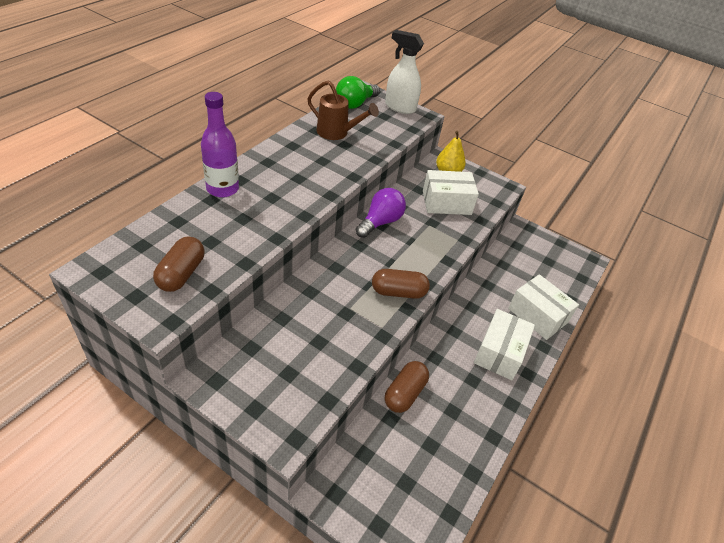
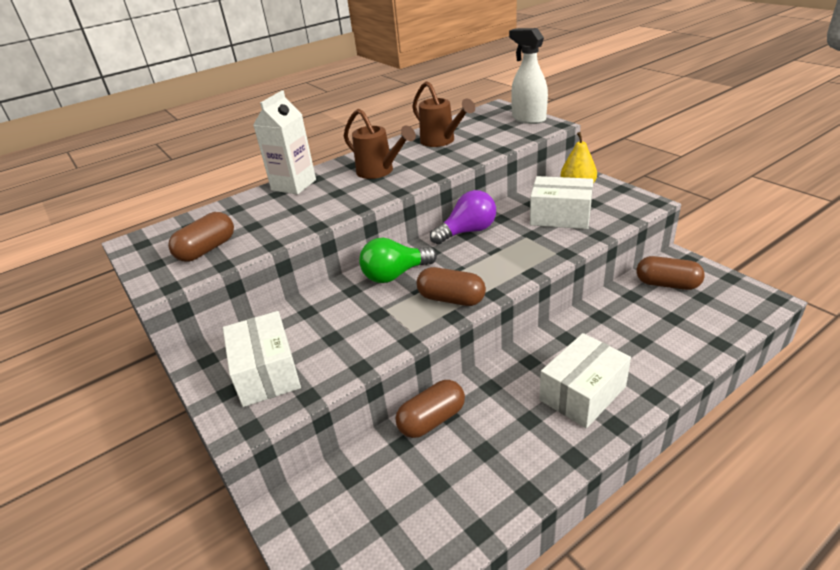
camera: 30 degrees right, 10 degrees down
purple bottle [201,92,239,198] -> white carton [253,90,316,195]
green light bulb [336,76,380,109] -> green light bulb moved to [359,238,437,283]
white box [508,274,579,340] -> white box moved to [223,311,301,407]
none -> brown watering can [344,109,416,179]
none -> brown capsule [637,256,705,290]

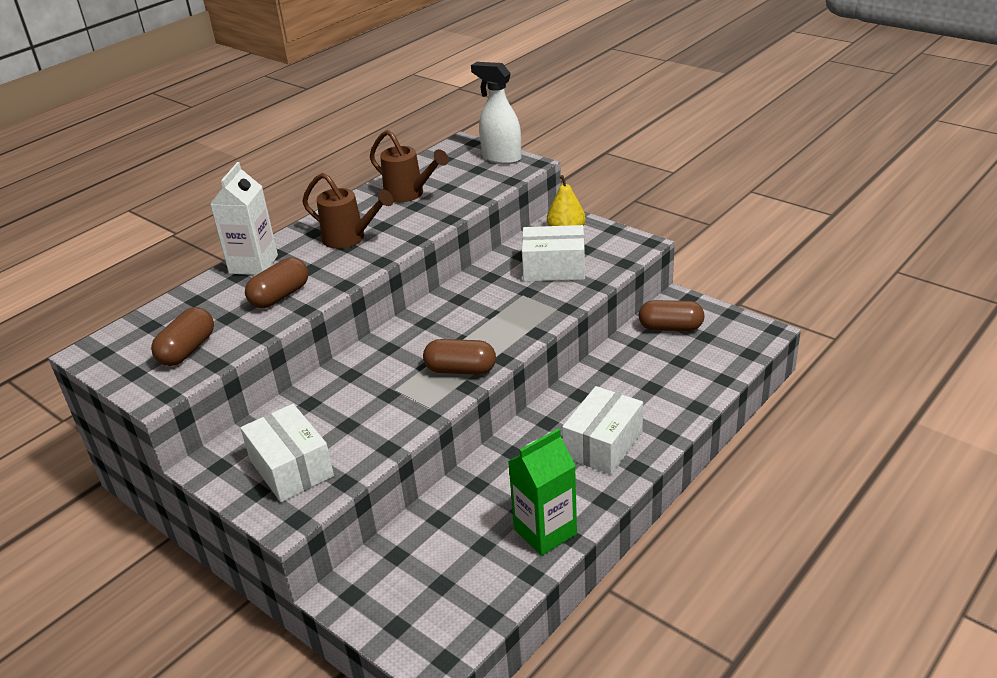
camera: 15 degrees left, 0 degrees up
green light bulb [359,238,437,283] -> none
brown capsule [395,380,465,438] -> brown capsule moved to [245,257,308,308]
purple light bulb [430,190,496,244] -> none
none -> green carton [508,428,577,556]

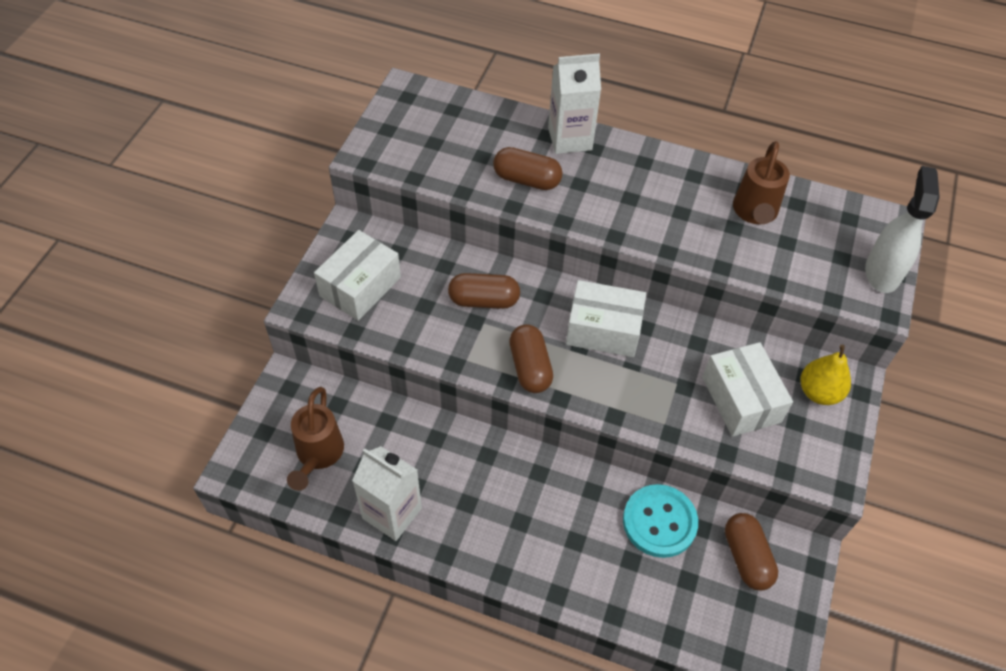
camera: 65 degrees right, 20 degrees up
brown capsule [151,307,214,366] -> brown capsule moved to [448,273,520,309]
brown watering can [302,173,394,249] -> brown watering can moved to [287,387,344,491]
green carton [508,428,577,556] -> white carton [352,446,422,541]
white box [562,386,643,475] -> white box moved to [566,280,646,357]
none -> turquoise button [623,484,698,558]

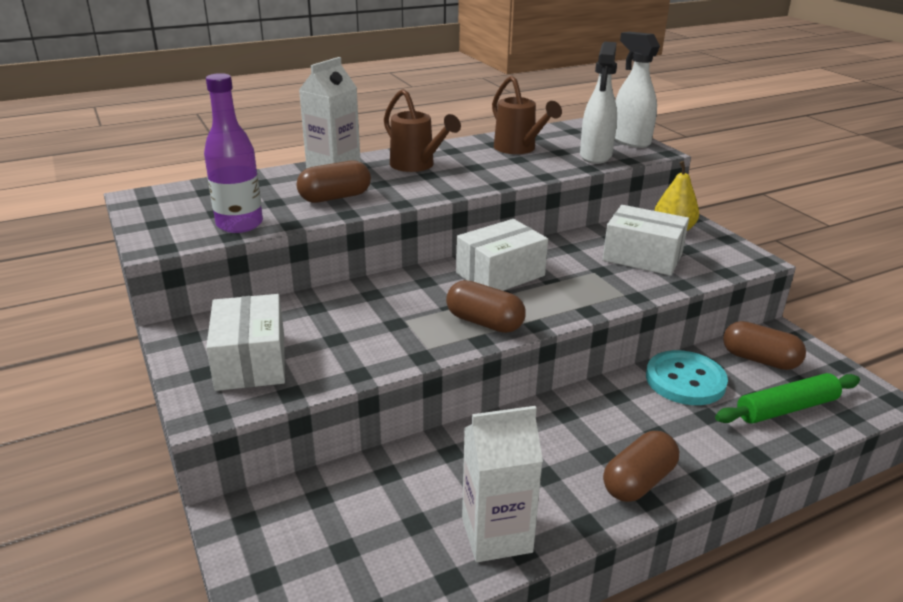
camera: 45 degrees left, 25 degrees down
brown watering can [287,387,344,491] -> brown watering can moved to [384,89,461,172]
brown capsule [448,273,520,309] -> brown capsule moved to [603,431,679,502]
none -> purple bottle [204,73,263,233]
none -> white spray bottle [580,42,617,164]
none -> green rolling pin [715,373,860,424]

